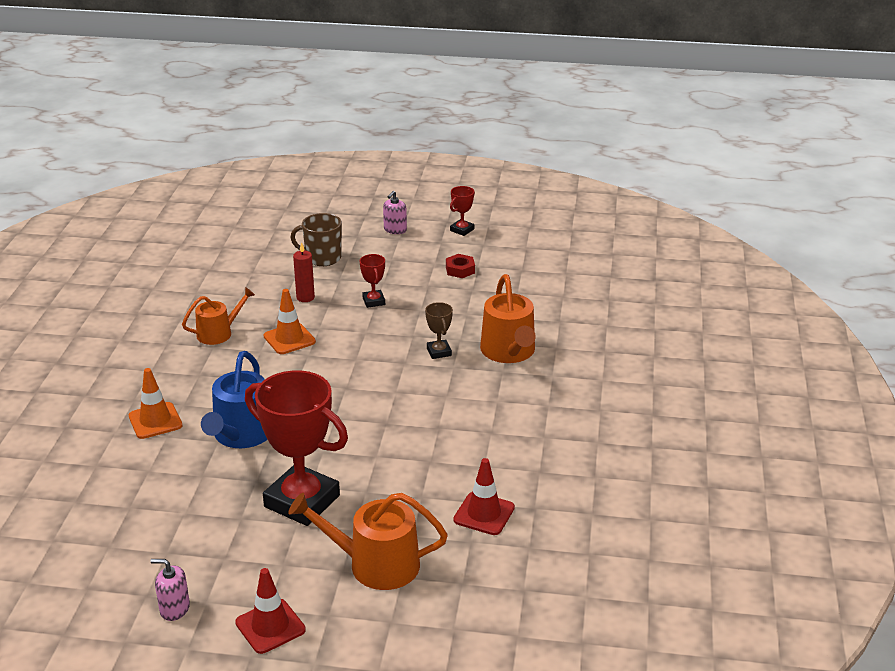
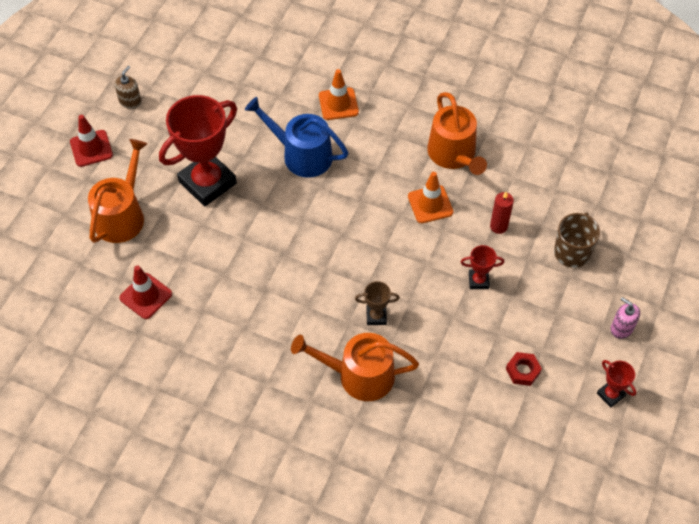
camera: 105 degrees right, 25 degrees up
pink soap dispenser [150,559,190,621] -> brown soap dispenser [114,66,141,109]
orange watering can [182,287,255,345] -> orange watering can [427,92,487,175], size x1.57

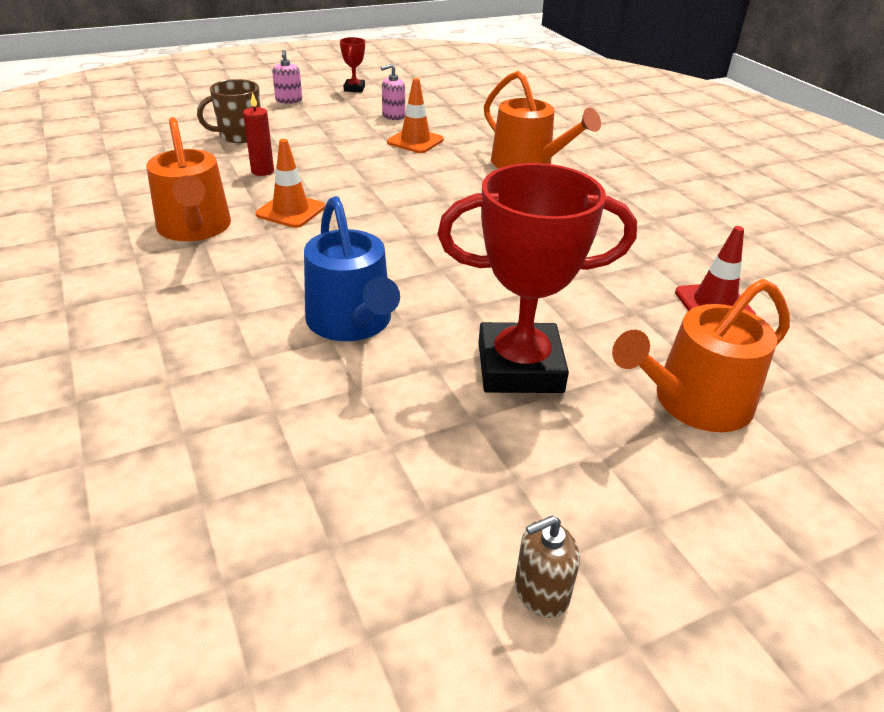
camera: 140 degrees left, 20 degrees down
red traffic cone [70,115,113,167] -> none
orange traffic cone [319,69,359,120] -> orange traffic cone moved to [387,78,444,153]
brown trophy [355,281,400,325] -> none
orange watering can [427,92,487,175] -> orange watering can turned 135 degrees clockwise [146,117,231,241]
red trophy [461,245,504,289] -> none
red nut [506,352,542,386] -> pink soap dispenser [381,64,405,120]

